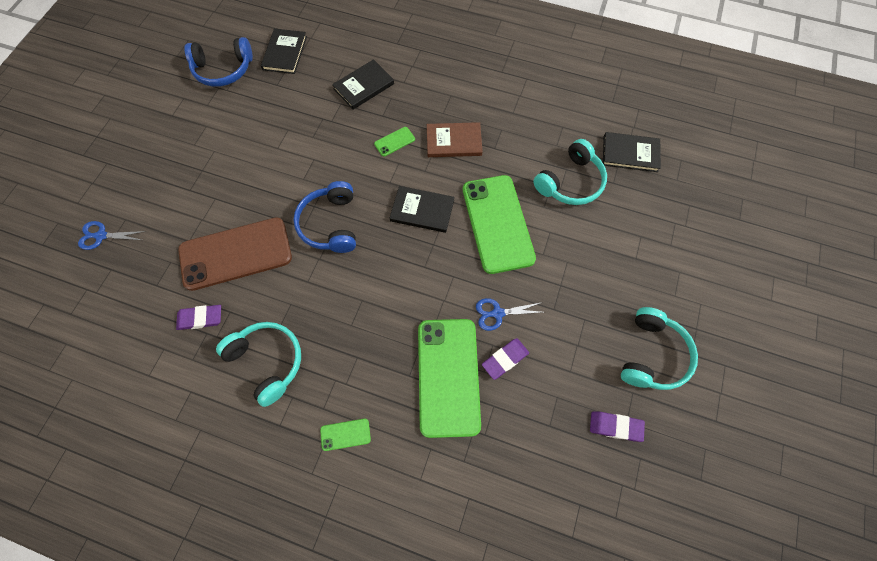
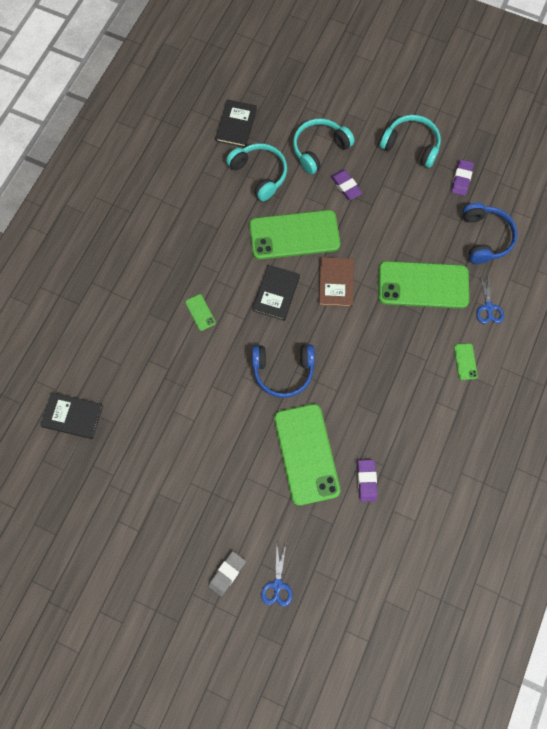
camera: 85 degrees left, 5 degrees up
brown phone [178,217,292,291] -> green phone [274,404,341,506]
blue headphones [184,37,253,87] -> blue headphones moved to [462,203,517,264]
turquoise headphones [216,322,301,407] -> turquoise headphones moved to [293,118,354,174]
black book [332,59,394,110] -> none
brown book [427,122,483,157] -> brown book moved to [319,257,354,307]
blue scissors [476,298,543,331] -> blue scissors moved to [476,272,504,324]
purple eraser [482,338,529,380] -> purple eraser moved to [331,170,362,200]
none -> grey eraser [208,551,246,596]

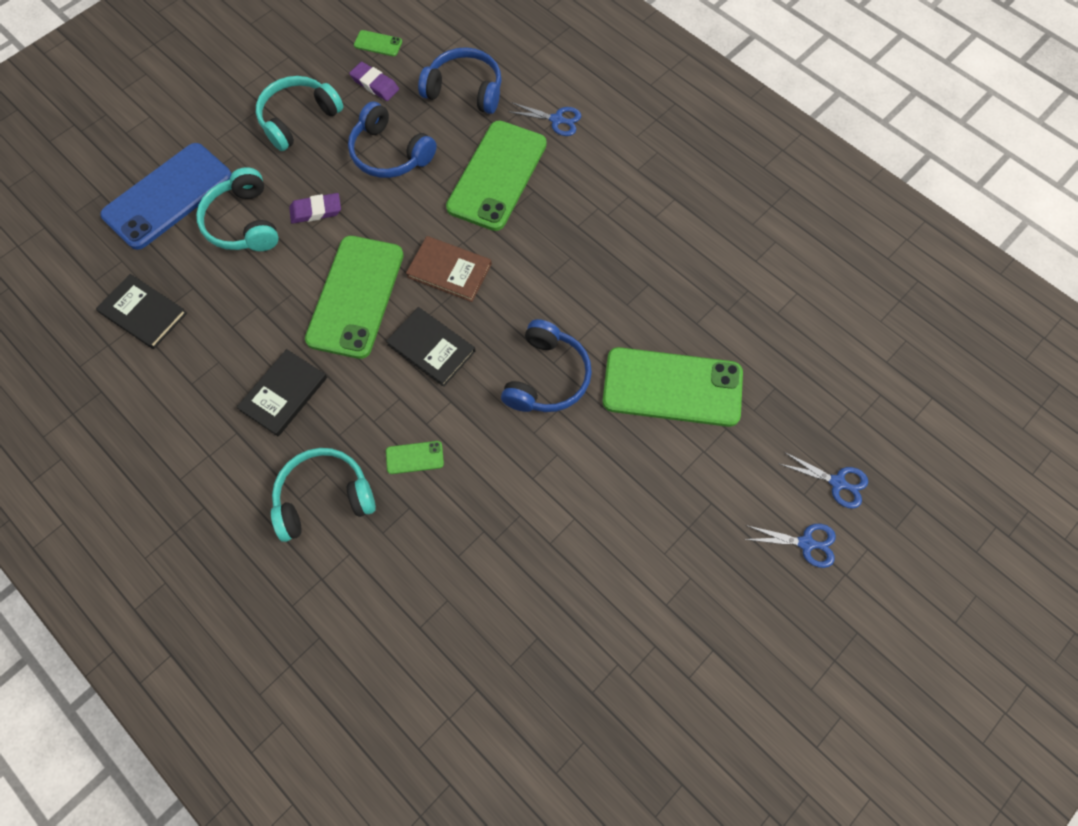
camera: 70 degrees left, 5 degrees down
black book [40,392,103,439] -> black book moved to [237,349,327,436]
grey eraser [208,551,246,596] -> blue scissors [744,524,836,568]
turquoise headphones [226,143,287,201] -> turquoise headphones moved to [271,448,376,542]
purple eraser [357,460,377,502] -> none
green phone [454,343,478,380] -> green phone moved to [354,30,402,56]
none -> blue phone [100,143,232,250]
none -> blue headphones [348,101,437,178]

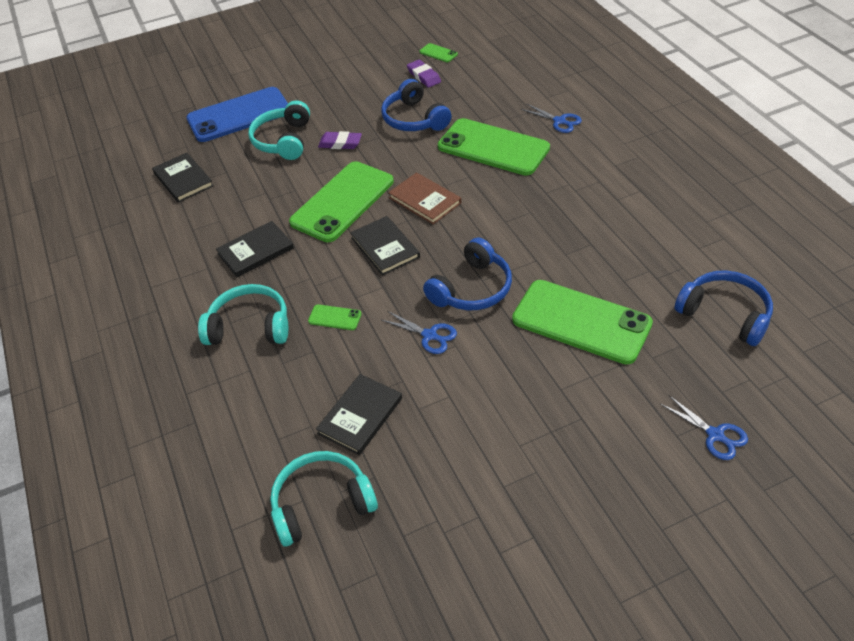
camera: 25 degrees right, 20 degrees down
turquoise headphones [256,76,343,151] -> turquoise headphones moved to [270,451,378,547]
blue headphones [418,47,502,114] -> blue headphones moved to [675,270,773,346]
green phone [446,121,547,231] -> green phone turned 75 degrees clockwise [438,118,550,176]
blue scissors [744,524,836,568] -> blue scissors moved to [382,311,457,354]
none -> black book [316,374,402,455]

